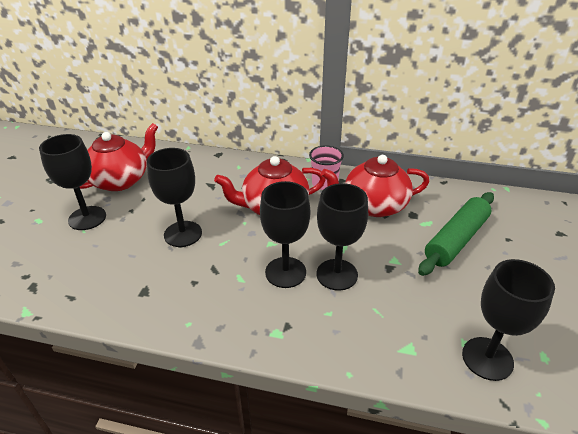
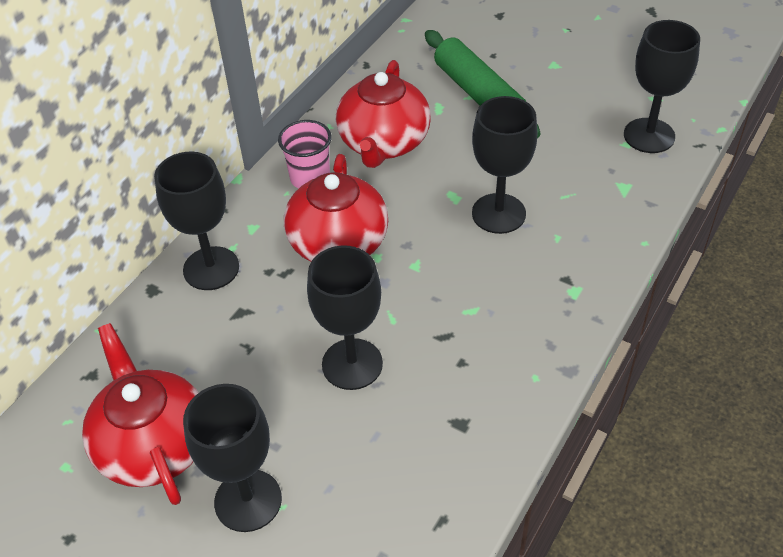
camera: 70 degrees left, 10 degrees up
black goblet [260,181,310,288] -> black goblet moved to [154,152,239,290]

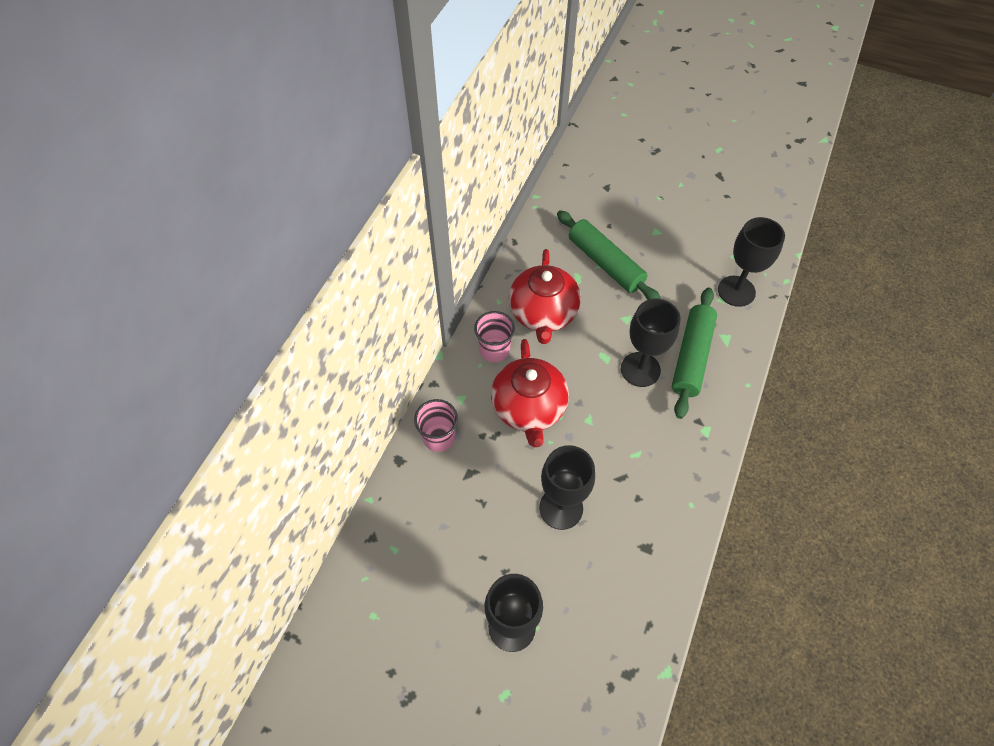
camera: 10 degrees left, 10 degrees up
red teapot [82,323,199,505] -> none
black goblet [154,152,239,290] -> pink cup [414,399,458,452]
none -> green rolling pin [672,287,717,419]

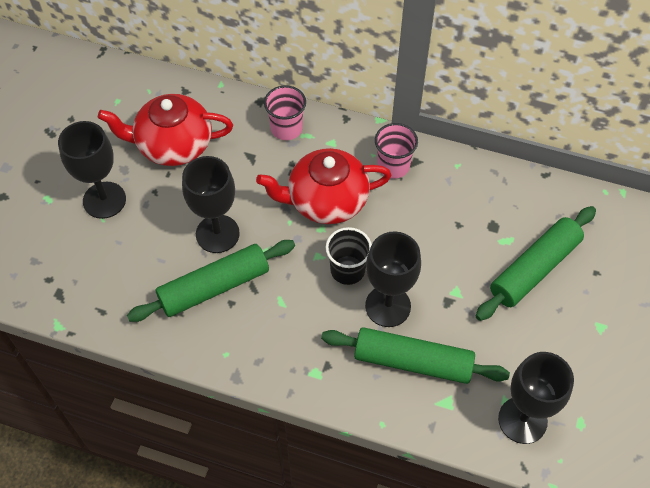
camera: 85 degrees right, 0 degrees up
red teapot [509,249,581,344] -> red teapot moved to [98,94,233,166]
none -> green rolling pin [127,240,295,322]
none -> black cup [326,227,372,285]

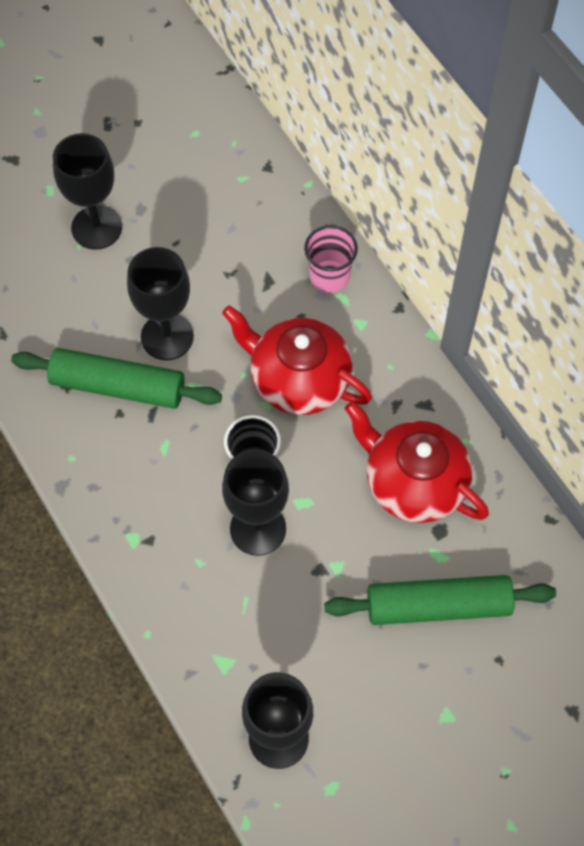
camera: 40 degrees right, 5 degrees up
red teapot [98,94,233,166] -> red teapot moved to [344,401,489,523]
green rolling pin [321,327,510,384] -> none
pink cup [375,123,418,179] -> none

